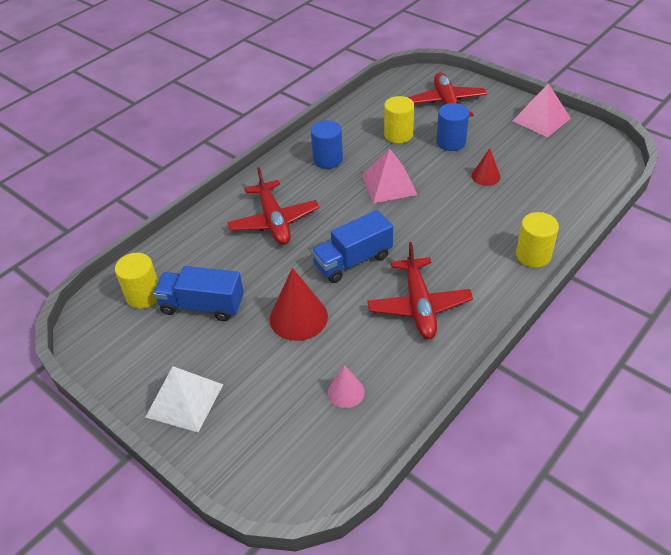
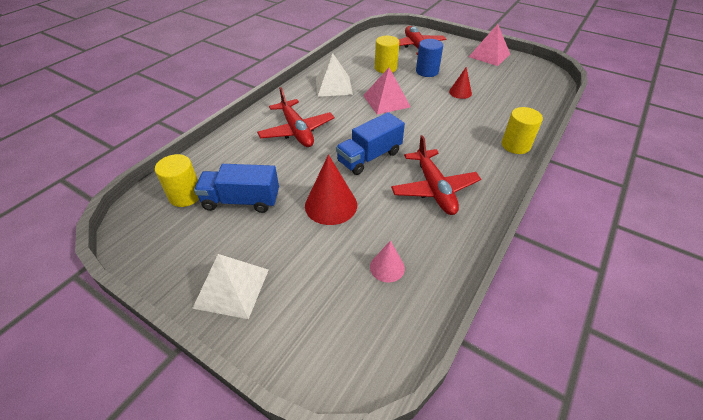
camera: 10 degrees left, 0 degrees up
blue cylinder [311,120,343,169] -> white pyramid [316,53,353,97]

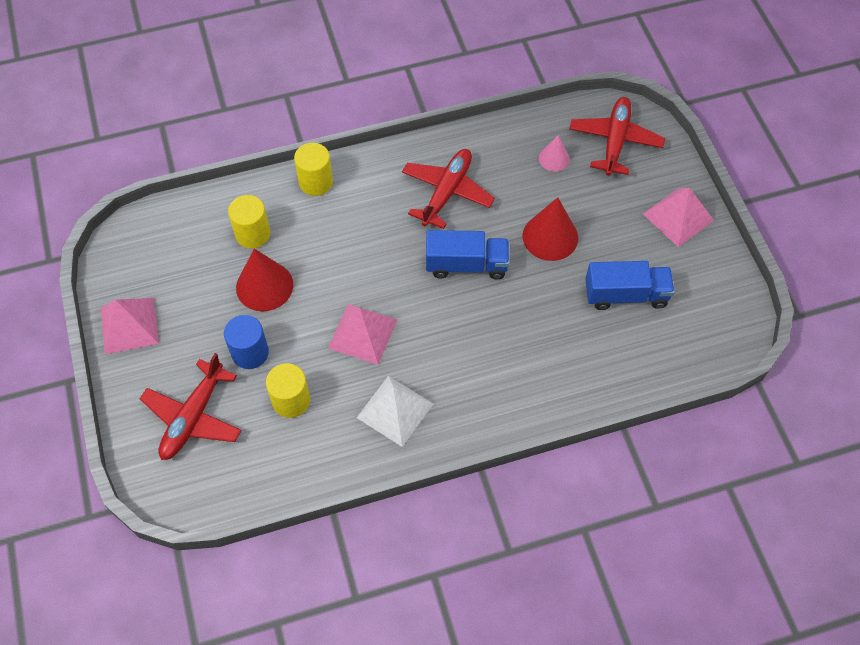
camera: 140 degrees left, 15 degrees up
yellow cylinder [155,154,199,207] -> yellow cylinder moved to [228,195,270,249]
white pyramid [192,254,269,319] -> pink pyramid [643,188,714,247]
blue truck [194,164,279,213] -> blue truck turned 45 degrees counterclockwise [585,261,675,310]
red plane [257,87,334,147] -> red plane moved to [569,97,665,176]
red cone [449,67,472,99] -> red cone [236,249,293,312], size x1.73

